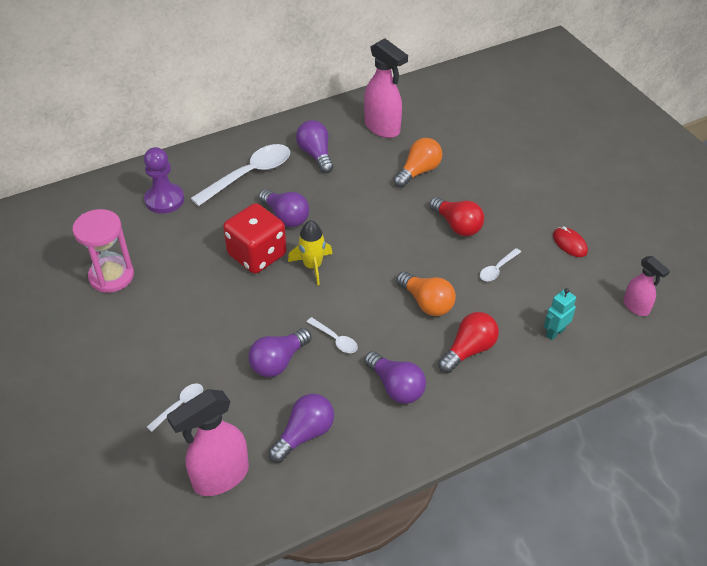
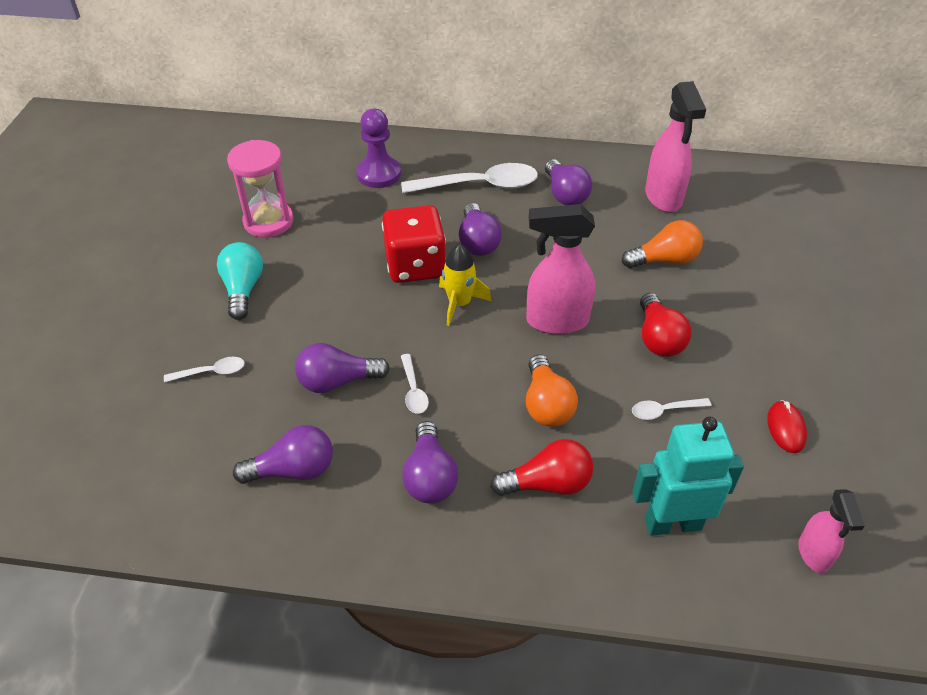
camera: 35 degrees right, 0 degrees up
pink spray bottle [167,389,249,496] -> pink spray bottle moved to [526,204,595,334]
purple light bulb [296,120,334,173] -> purple light bulb turned 150 degrees clockwise [545,159,592,205]
turquoise robot [544,288,576,340] -> turquoise robot [632,417,744,536], size x1.82
none -> turquoise light bulb [217,242,263,320]

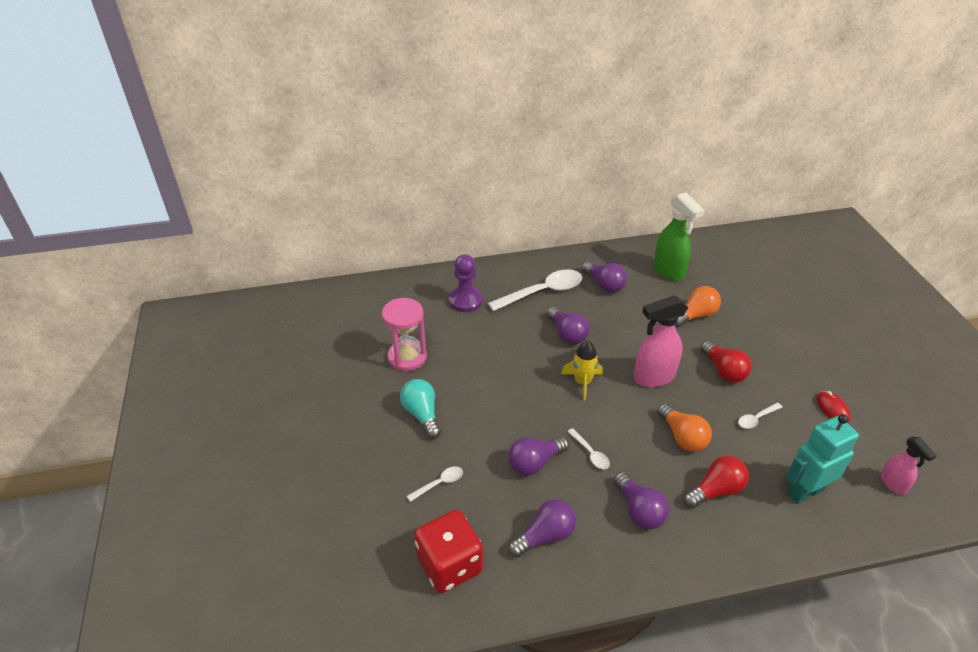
camera: 20 degrees left, 5 degrees down
red dice [382,205,446,283] -> red dice moved to [414,510,483,593]
pink spray bottle [645,81,706,212] -> green spray bottle [654,192,704,281]

